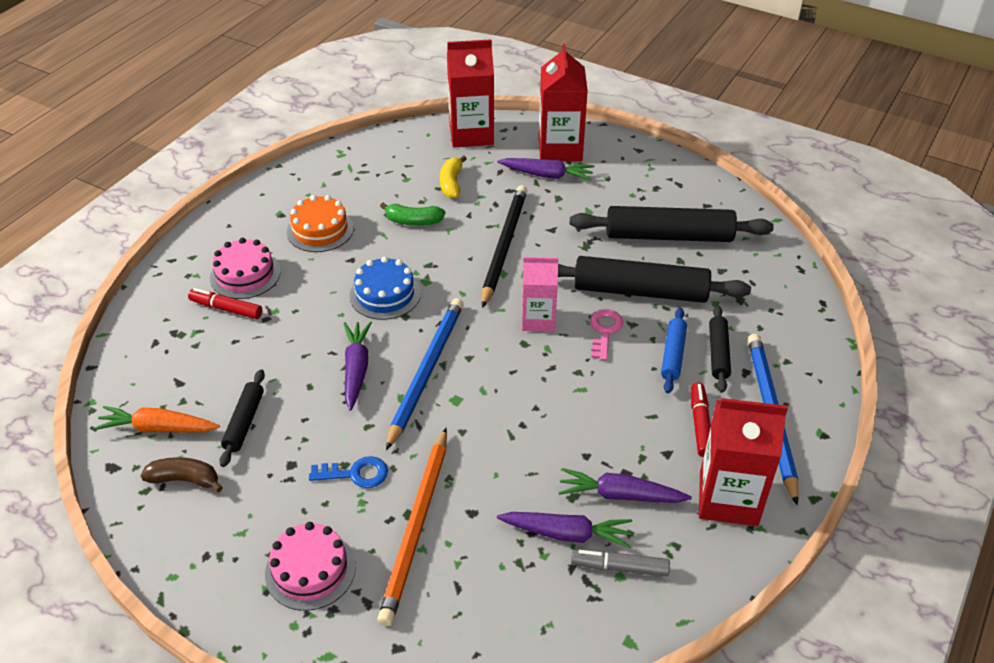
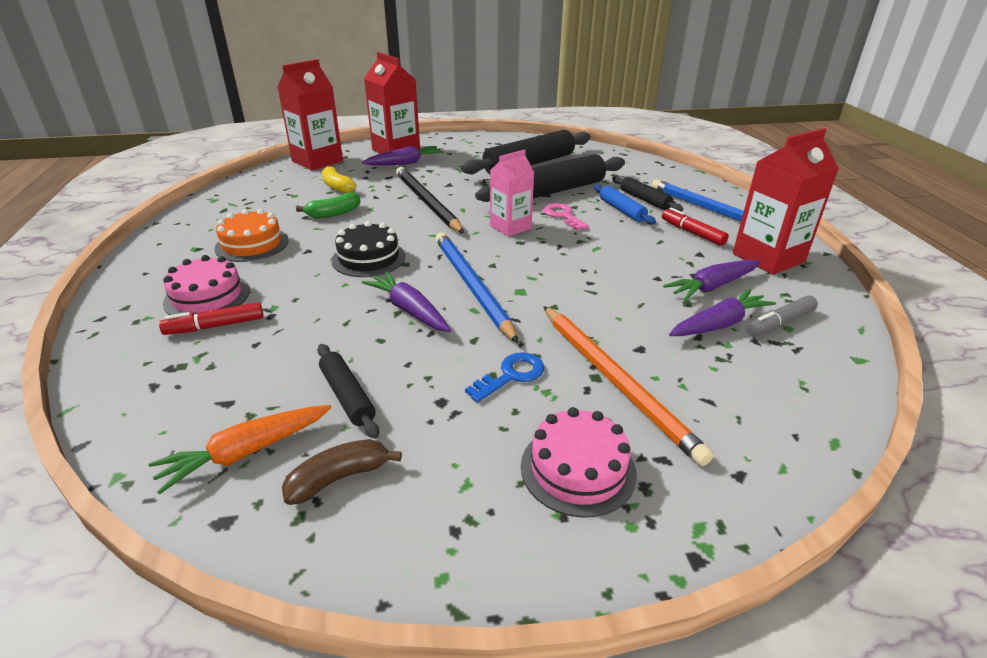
camera: 40 degrees left, 10 degrees down
blue cake [350,256,421,320] -> black cake [331,221,406,277]

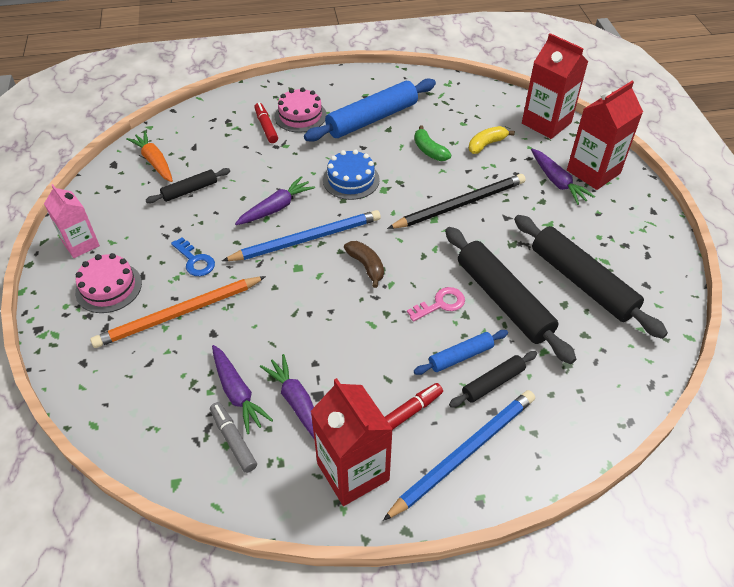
camera: 90 degrees right, 15 degrees up
orange cake [214,209,289,262] -> blue rolling pin [304,78,436,142]
brown banana [282,439,402,505] -> brown banana moved to [344,241,384,288]
black cake [331,221,406,277] -> blue cake [323,150,380,200]
pink carton [490,150,534,237] -> pink carton moved to [44,184,100,258]

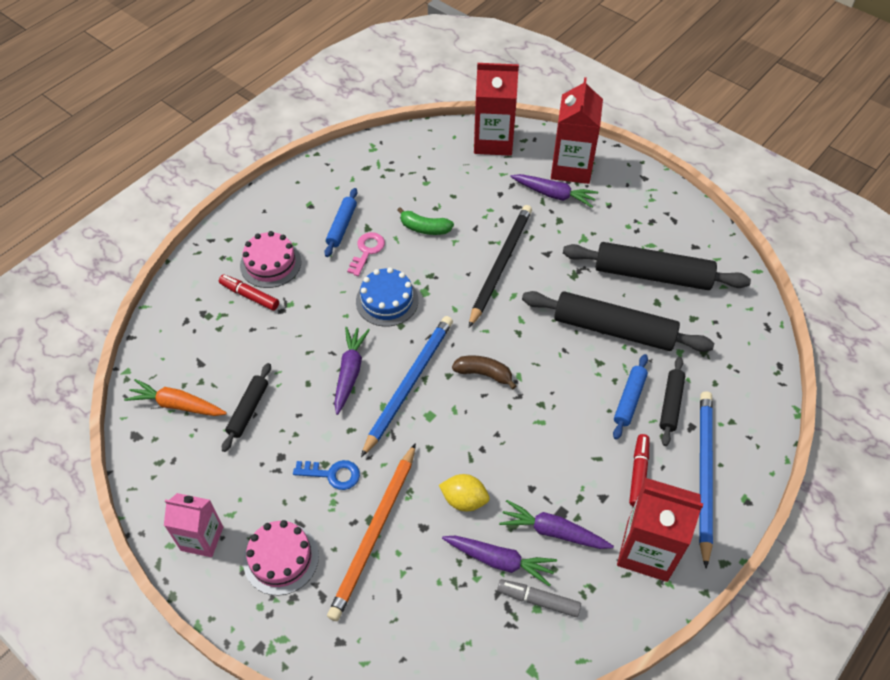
camera: 40 degrees left, 5 degrees up
blue rolling pin [304,78,436,142] -> blue rolling pin [324,188,358,257], size x0.52
pink key [407,287,465,322] -> pink key moved to [347,232,385,276]
yellow banana [469,126,515,154] -> none
none -> yellow lemon [439,474,490,512]

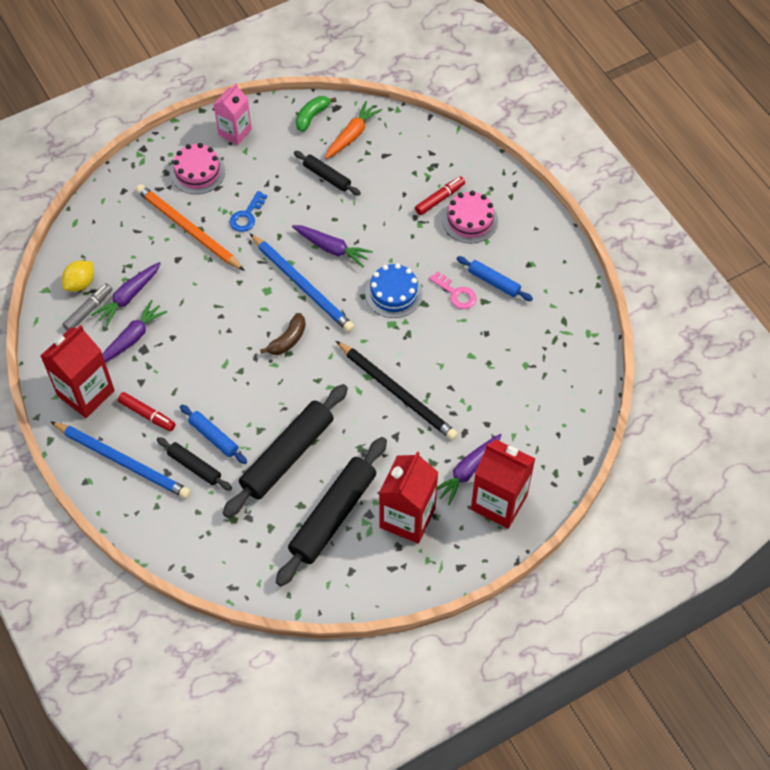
camera: 110 degrees right, 5 degrees up
green banana [397,207,454,235] -> green banana moved to [296,96,336,132]
yellow lemon [439,474,490,512] -> yellow lemon moved to [62,261,94,292]
red carton [474,63,519,156] -> red carton moved to [379,451,438,544]

